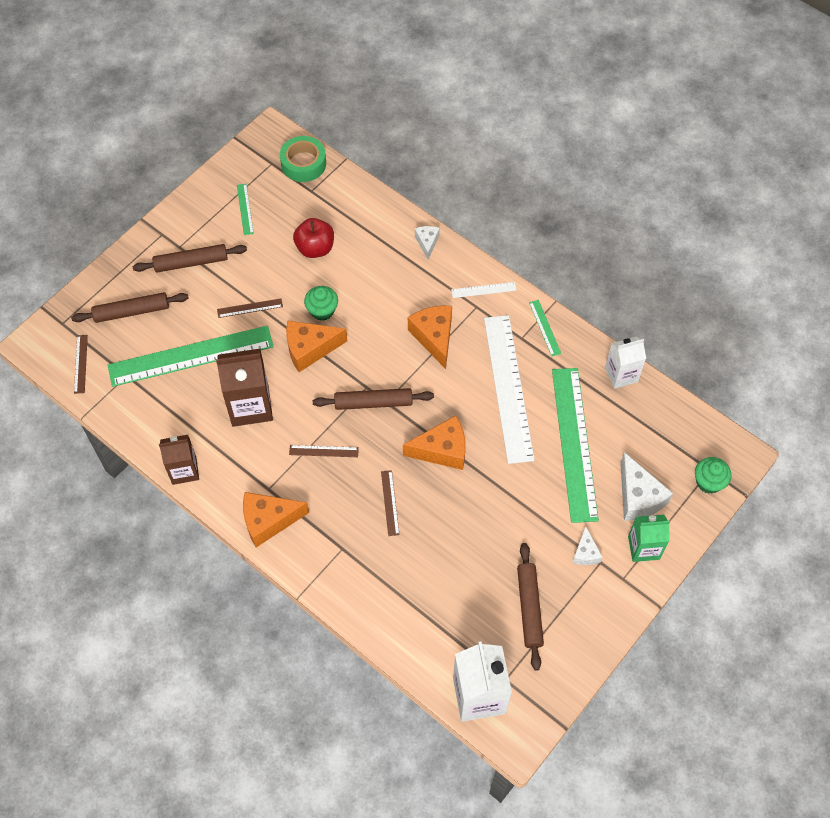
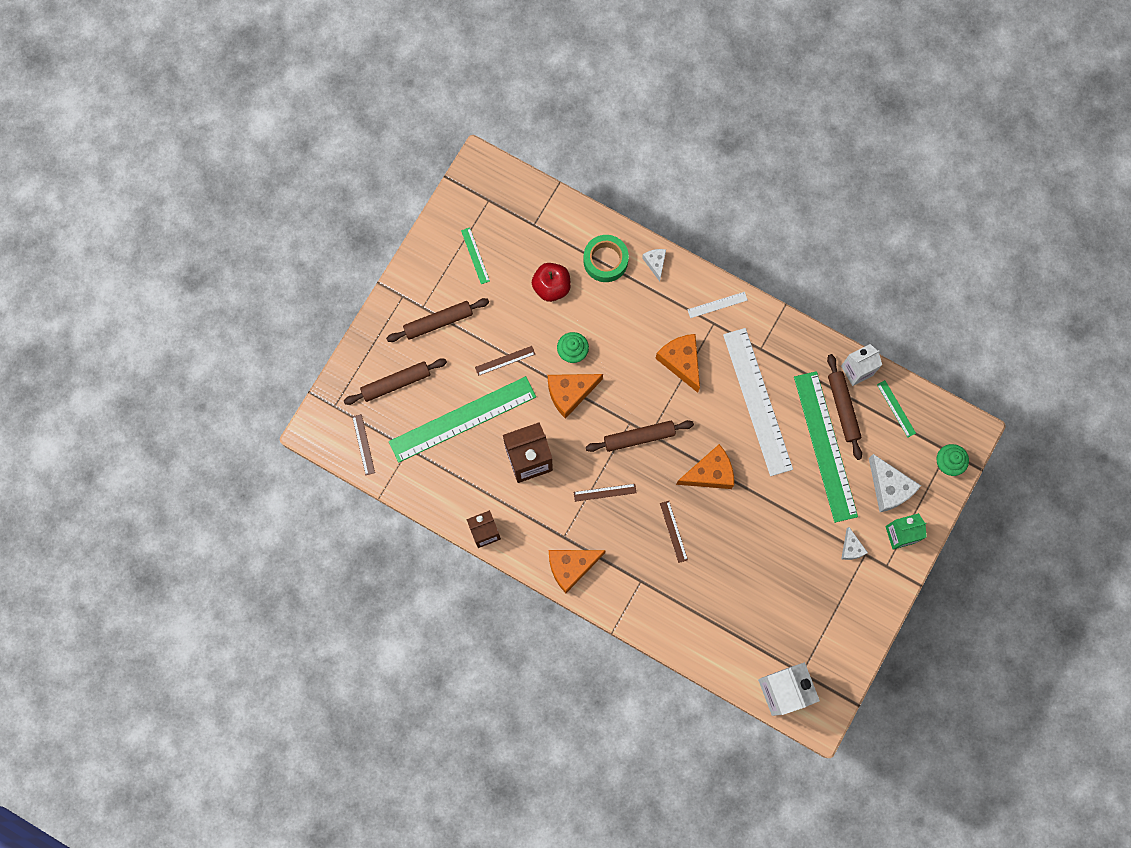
camera: 10 degrees left, 15 degrees up
green tape [280,136,326,182] -> green tape moved to [583,235,629,282]
brown rolling pin [517,543,544,671] -> brown rolling pin moved to [827,354,862,460]
green ruler [529,300,561,356] -> green ruler moved to [877,380,916,437]

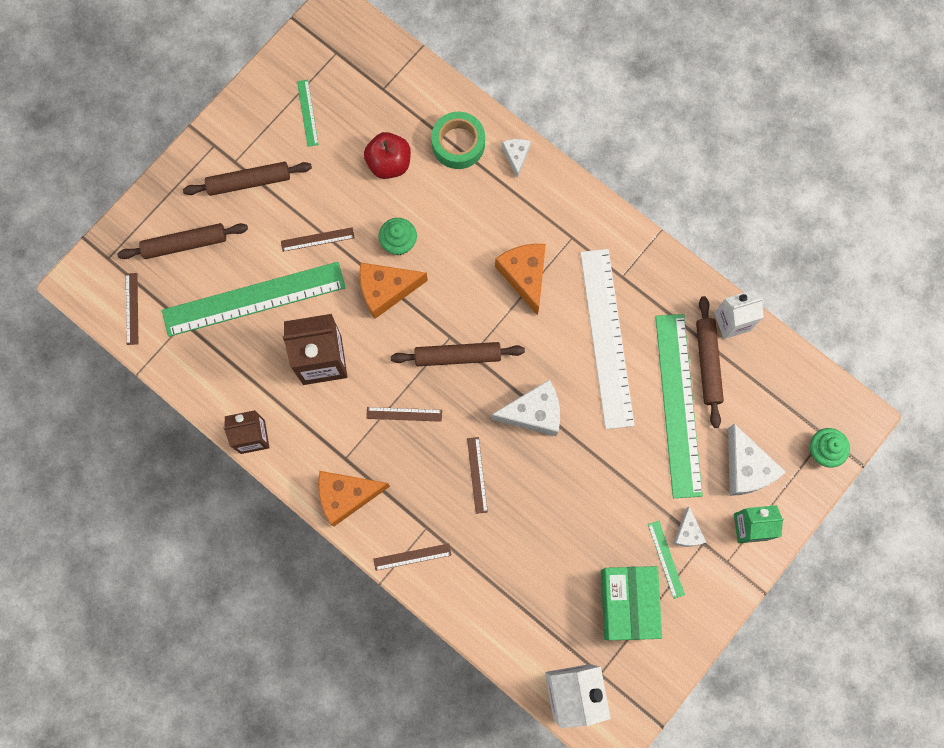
camera: 10 degrees right, 0 degrees up
orange cheese [676,444,734,489] -> white cheese [491,379,560,436]
white ruler [687,292,748,318] -> none
green ruler [877,380,916,437] -> green ruler moved to [648,521,685,599]
none -> brown ruler [373,544,451,571]
none -> green box [601,566,662,640]

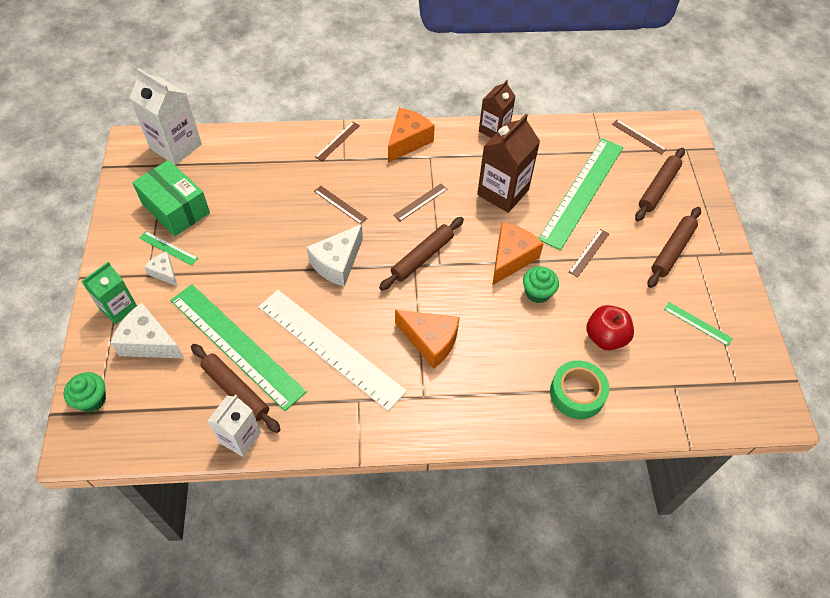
camera: 135 degrees right, 20 degrees down
white cheese [502,139,531,178] -> none

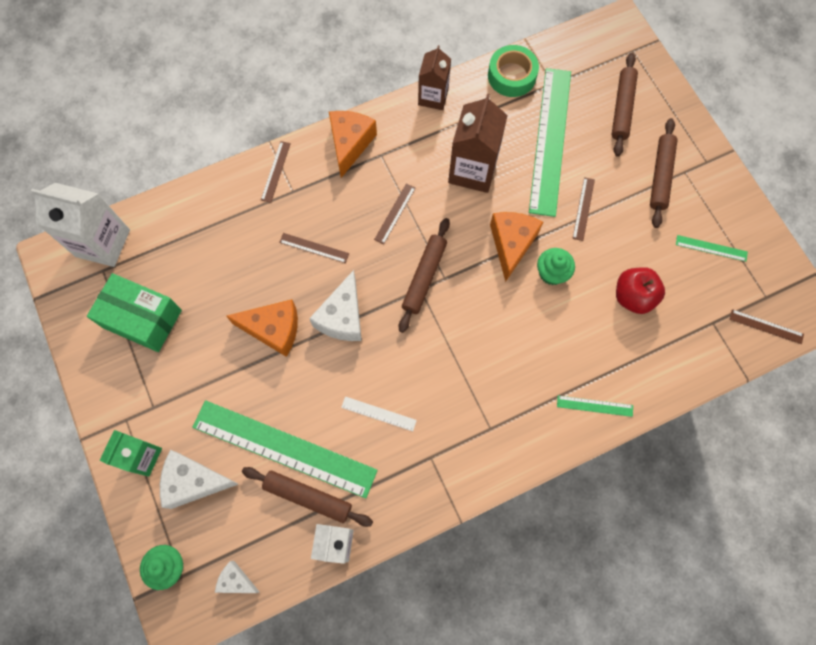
camera: 20 degrees left, 15 degrees up
green ruler [139,231,198,265] -> green ruler moved to [557,396,633,417]
white cheese [144,252,177,286] -> white cheese moved to [215,561,259,593]
white ruler [259,290,407,411] -> white ruler [341,397,417,431], size x0.41
orange cheese [395,310,460,369] -> orange cheese moved to [226,299,298,357]
green tape [550,361,609,419] -> green tape moved to [488,45,539,97]
brown ruler [612,120,667,155] -> brown ruler moved to [729,309,804,344]

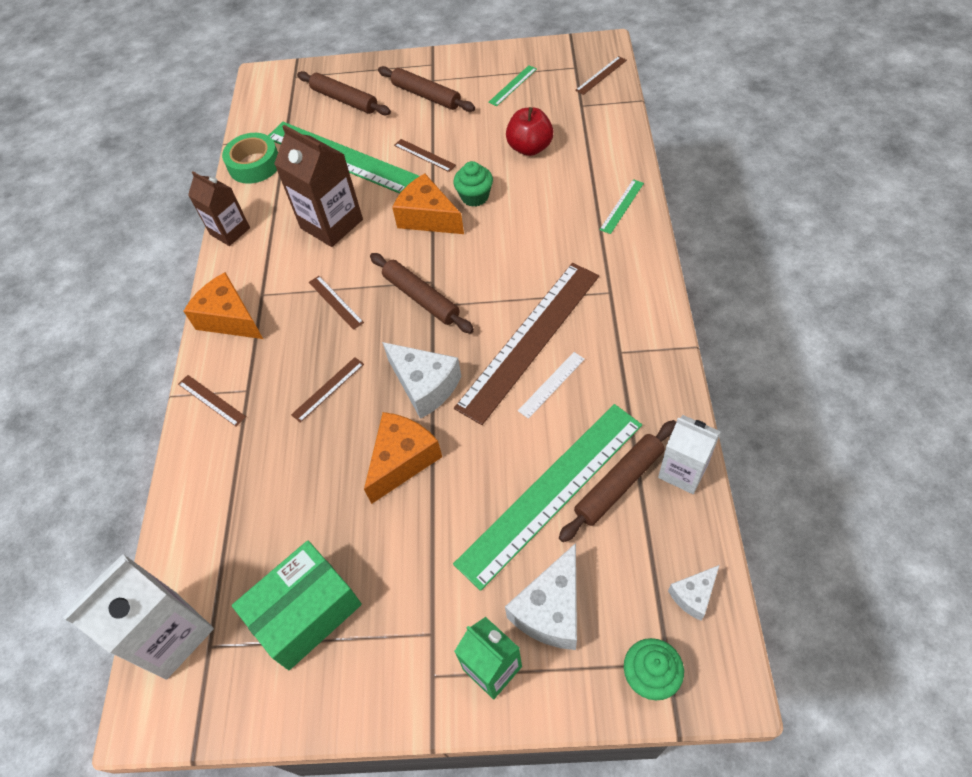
camera: 60 degrees left, 15 degrees down
none -> brown ruler [454,263,599,425]

